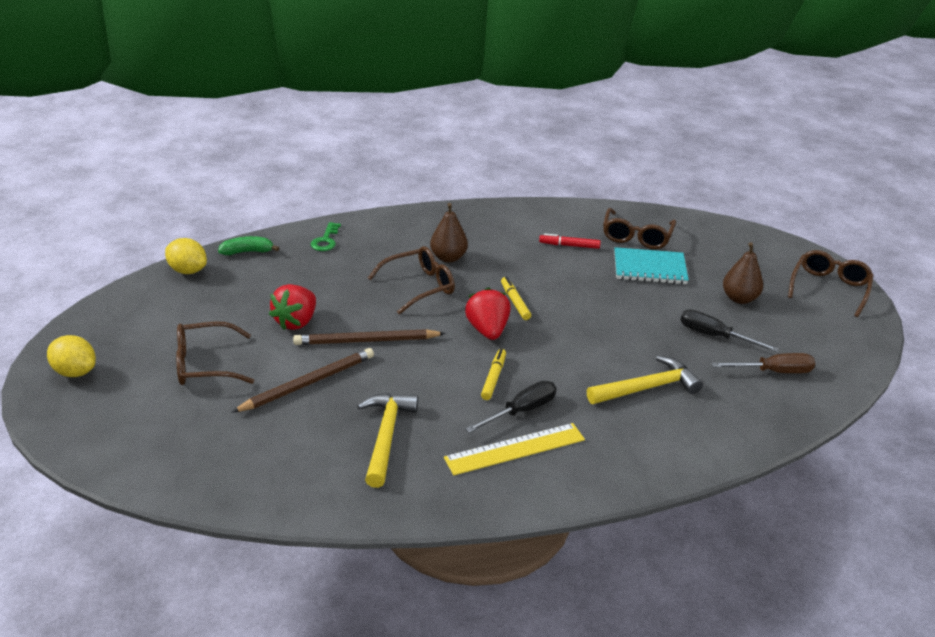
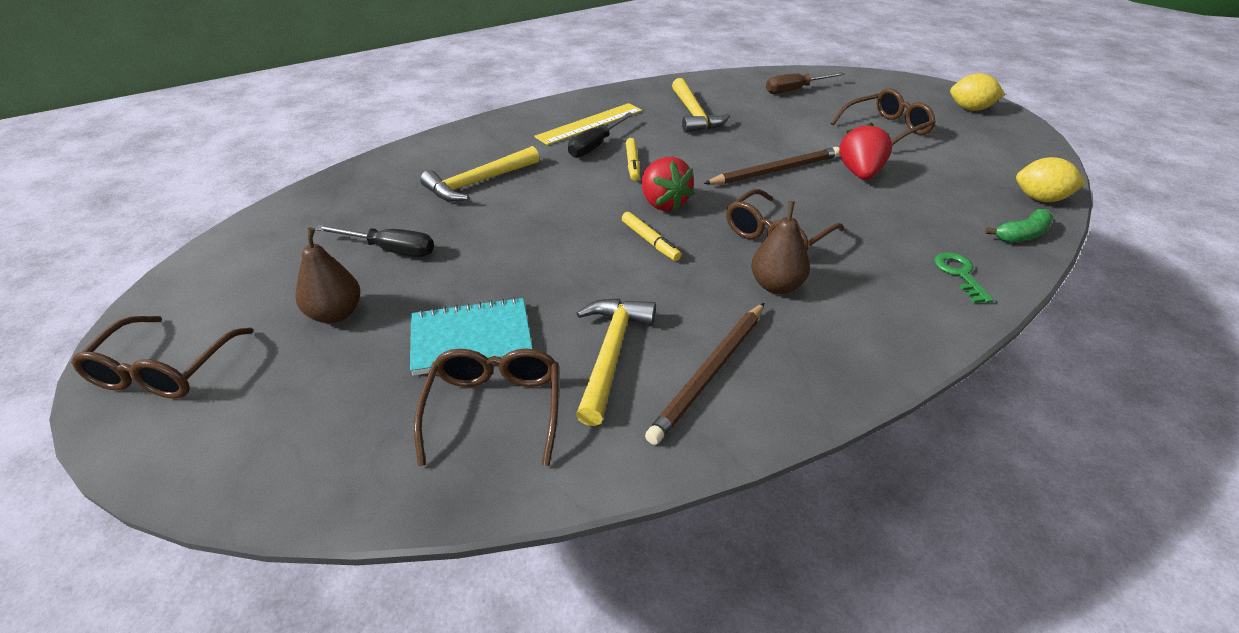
camera: 165 degrees right, 5 degrees up
brown pencil [232,348,374,412] -> brown pencil moved to [645,303,764,445]
red marker [539,233,601,249] -> yellow hammer [576,298,656,426]
brown screwdriver [712,353,815,373] -> brown screwdriver moved to [766,72,845,94]

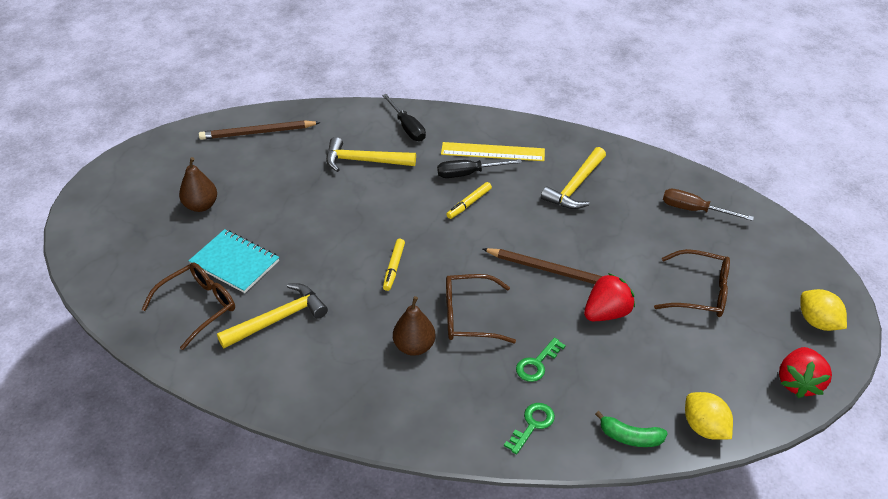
camera: 45 degrees right, 5 degrees up
brown glasses [72,316,253,398] -> none
black screwdriver [315,225,434,257] -> black screwdriver moved to [382,94,426,141]
red strawberry [642,157,695,211] -> red strawberry moved to [779,347,832,398]
brown pencil [645,303,764,445] -> brown pencil moved to [199,120,320,140]
none -> green key [516,338,566,382]

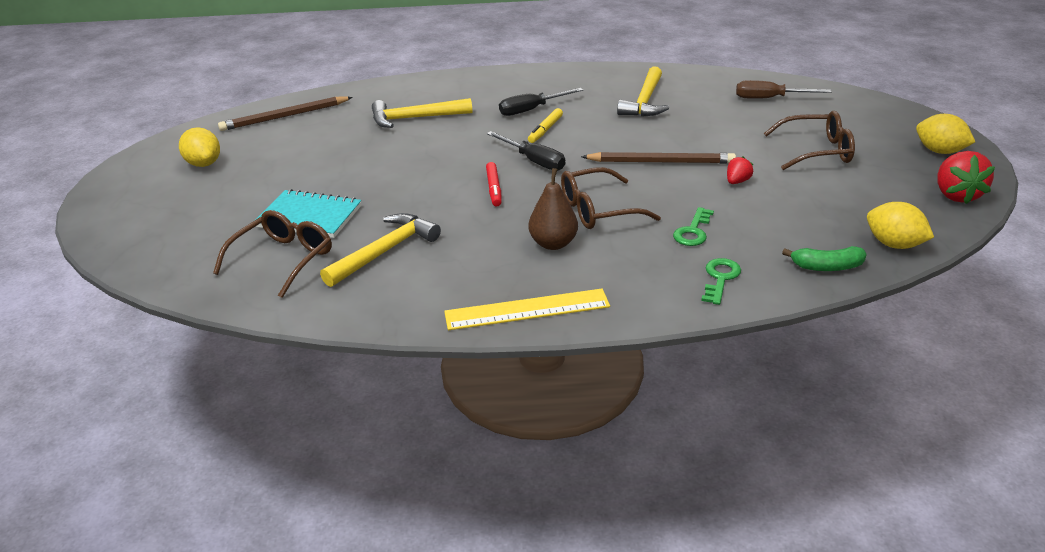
camera: 15 degrees left, 10 degrees down
brown pear [179,157,217,212] -> none
black screwdriver [382,94,426,141] -> black screwdriver moved to [487,131,565,171]
yellow marker [383,239,405,291] -> red marker [486,162,502,206]
yellow ruler [441,142,545,161] -> yellow ruler moved to [444,289,610,330]
red strawberry [584,273,635,321] -> red strawberry [727,156,753,184], size x0.53
none -> yellow lemon [179,127,220,167]

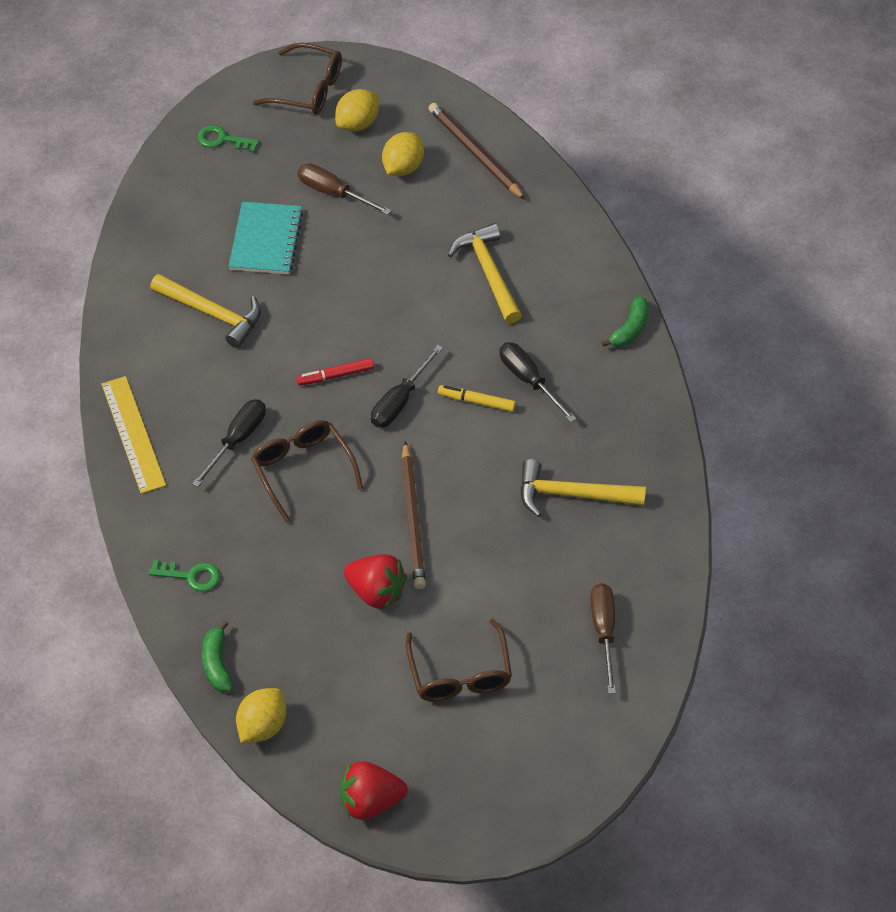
camera: 80 degrees right, 20 degrees up
brown glasses [213,210,332,298] -> brown glasses moved to [253,43,342,115]
brown pear [528,168,578,250] -> black screwdriver [192,399,266,487]
green key [673,207,714,246] -> green key moved to [197,125,259,152]
red strawberry [727,156,753,184] -> red strawberry [344,554,407,610], size x1.87
yellow lemon [916,114,975,154] -> yellow lemon moved to [382,132,424,176]
none -> brown screwdriver [298,163,391,215]
none -> green banana [601,296,649,347]

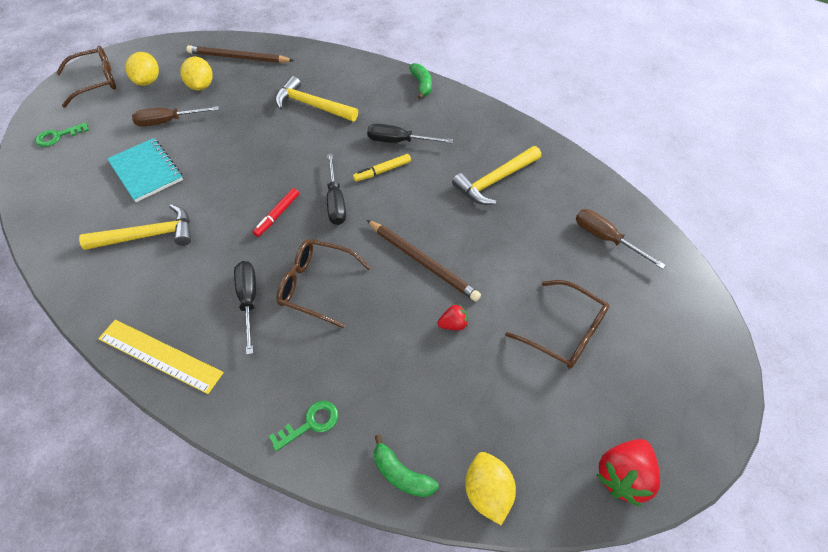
camera: 45 degrees left, 0 degrees up
red strawberry [344,554,407,610] -> red strawberry [437,304,468,330], size x0.53

